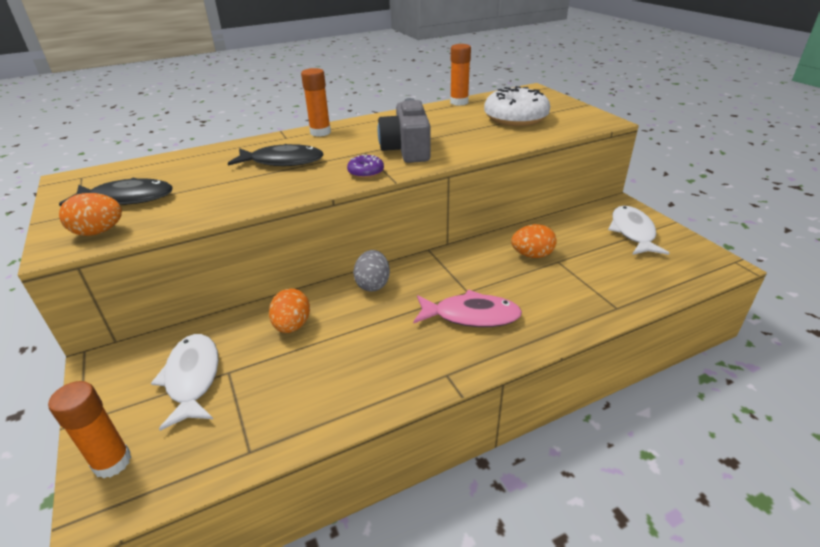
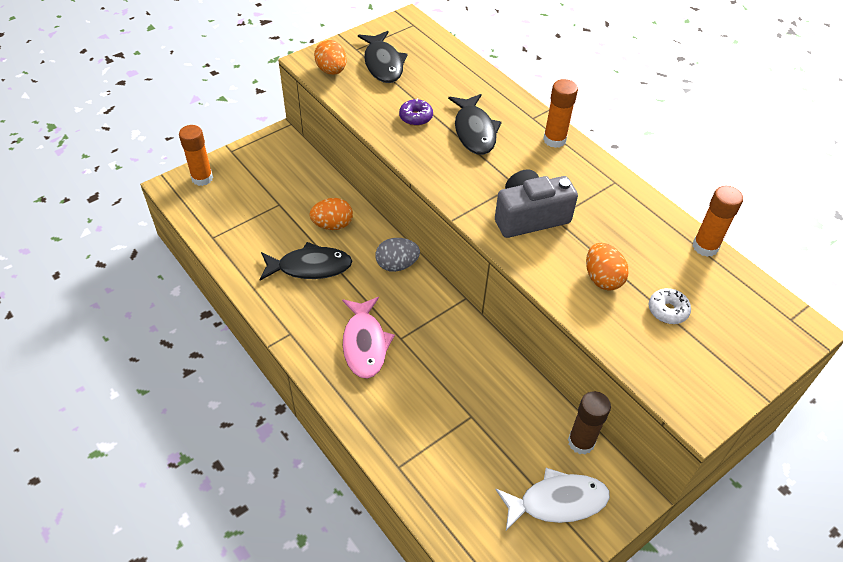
camera: 75 degrees right, 15 degrees up
white fish [151,334,219,431] -> none
purple donut [347,155,384,178] -> purple donut moved to [399,98,433,126]
white donut [484,86,550,126] -> white donut [649,288,691,324], size x0.47
orange egg [511,224,557,258] -> orange egg moved to [586,243,629,291]
none -> black fish [259,242,352,281]
none -> brown glue stick [568,391,611,454]

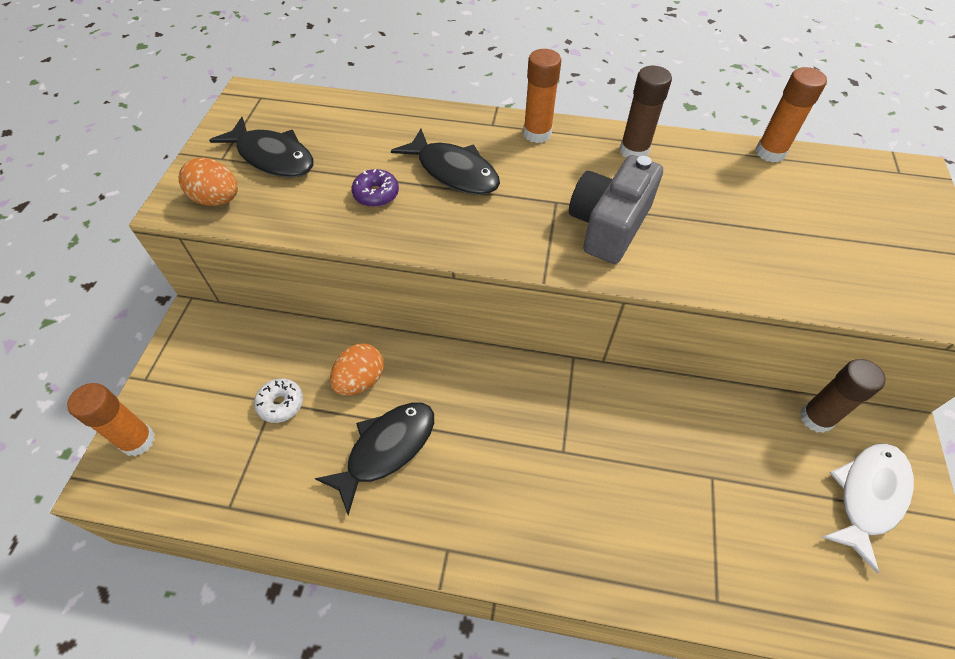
camera: 40 degrees left, 5 degrees up
pink fish [342,297,395,379] -> none
grey egg [375,238,420,272] -> none
orange egg [586,243,629,291] -> none
white donut [649,288,691,324] -> white donut moved to [254,378,303,423]
none -> brown glue stick [620,66,672,158]

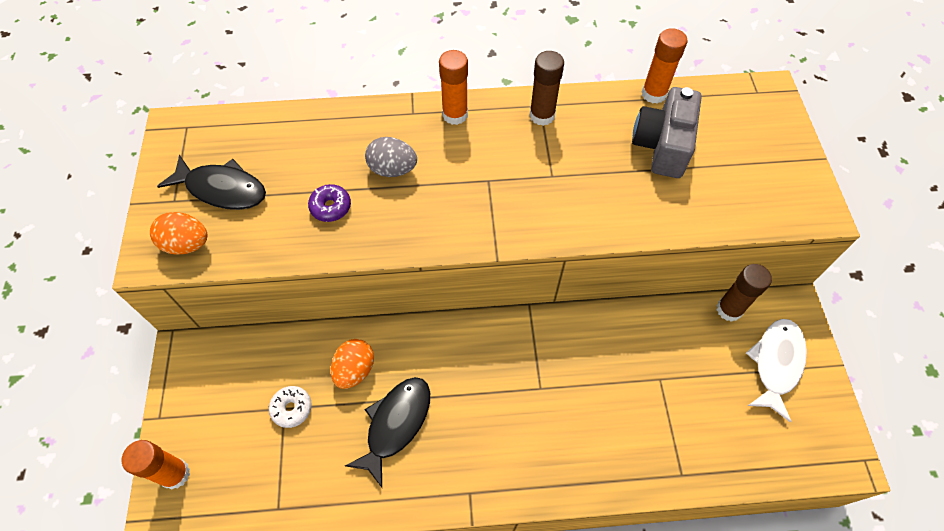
camera: 15 degrees left, 5 degrees up
black fish [391,129,500,195] -> grey egg [365,137,417,177]
grey camera [569,155,663,264] -> grey camera moved to [632,87,702,178]

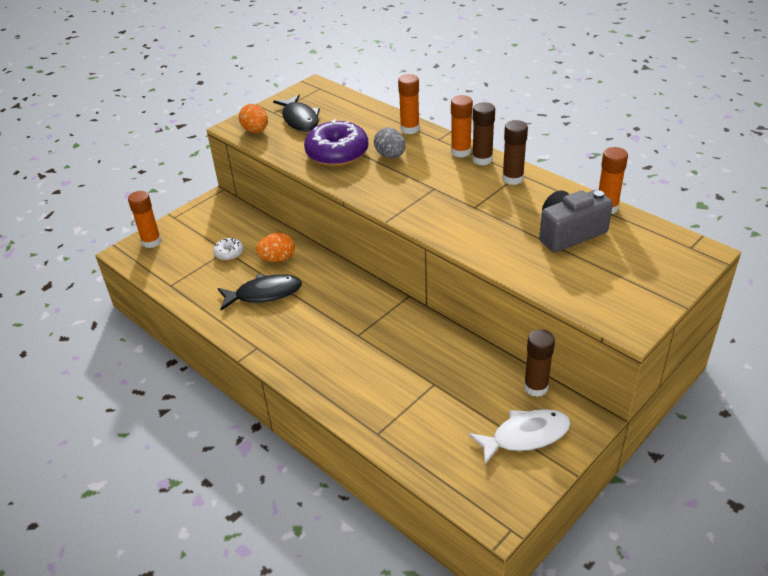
camera: 50 degrees right, 20 degrees down
purple donut [308,184,351,222] -> purple donut [304,119,368,166], size x2.13
none -> orange glue stick [398,74,420,134]
none -> brown glue stick [472,102,495,165]

